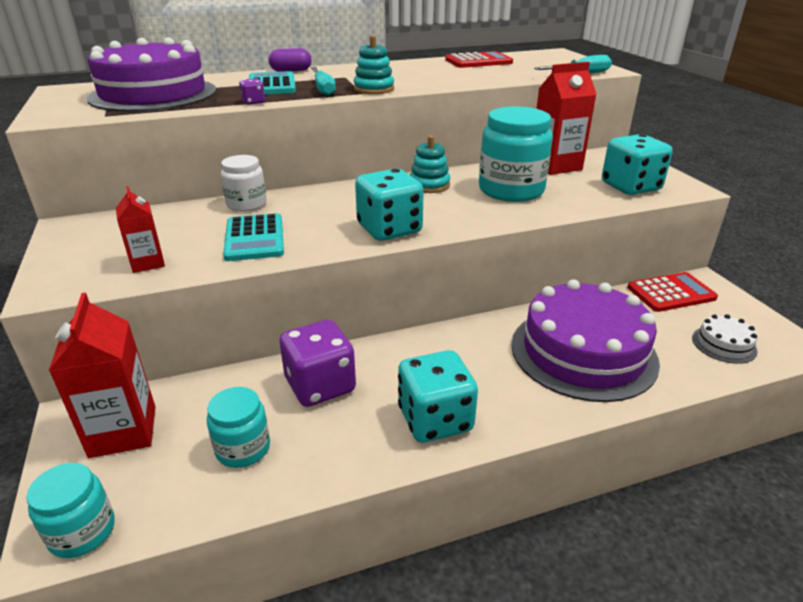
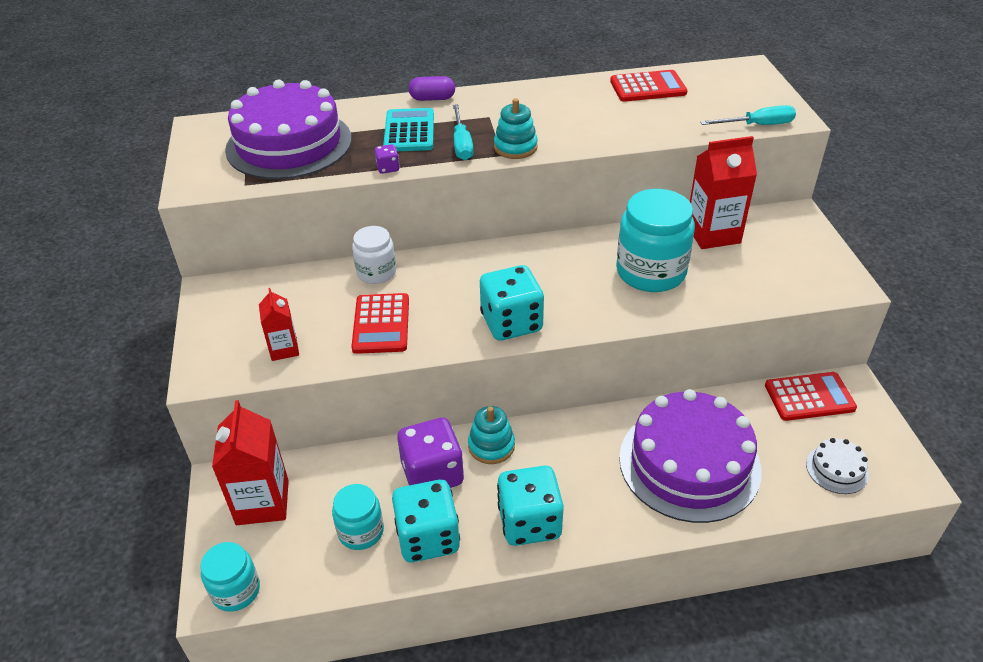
camera: 10 degrees right, 10 degrees up
turquoise calculator [223,213,284,261] -> red calculator [351,293,409,354]
turquoise stacking toy [410,135,450,193] -> turquoise stacking toy moved to [468,406,515,464]
turquoise dice [602,134,673,195] -> turquoise dice moved to [392,480,460,562]

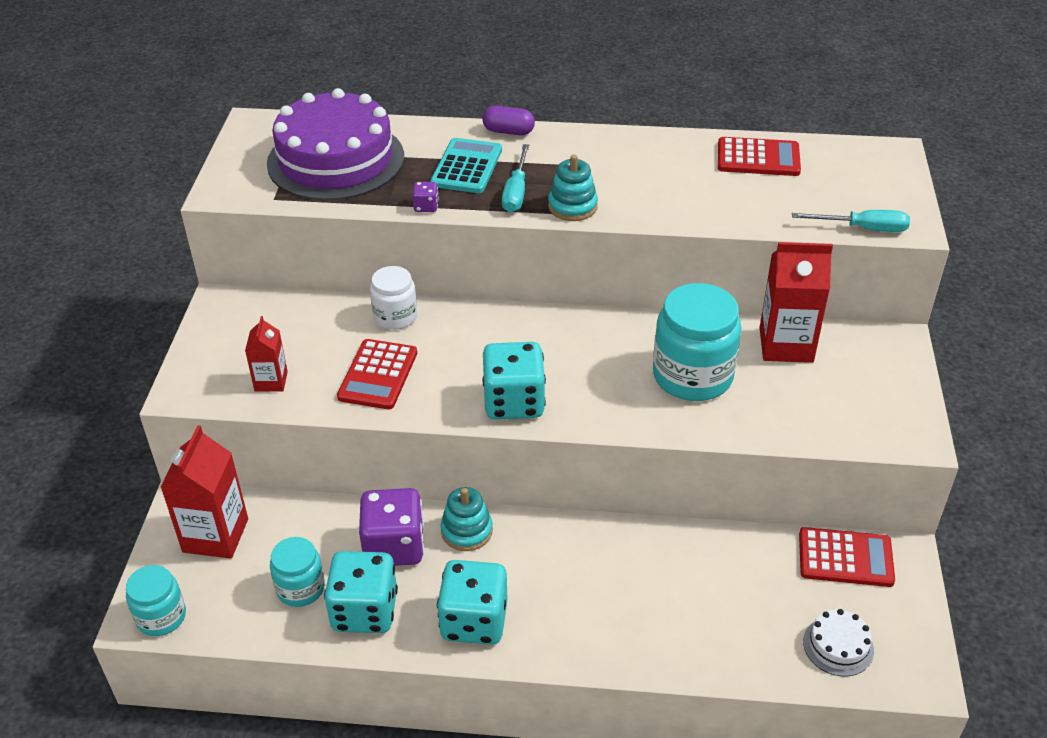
camera: 15 degrees right, 0 degrees up
purple cake [619,389,762,523] -> none

